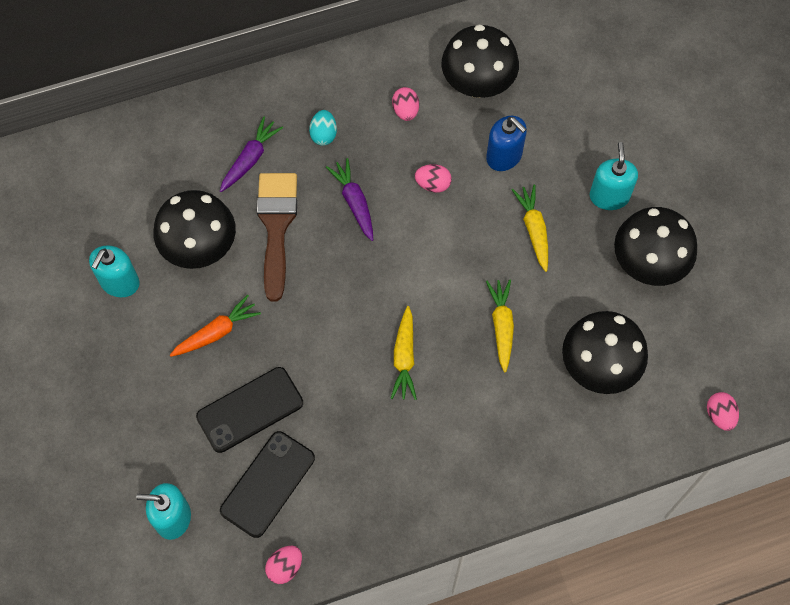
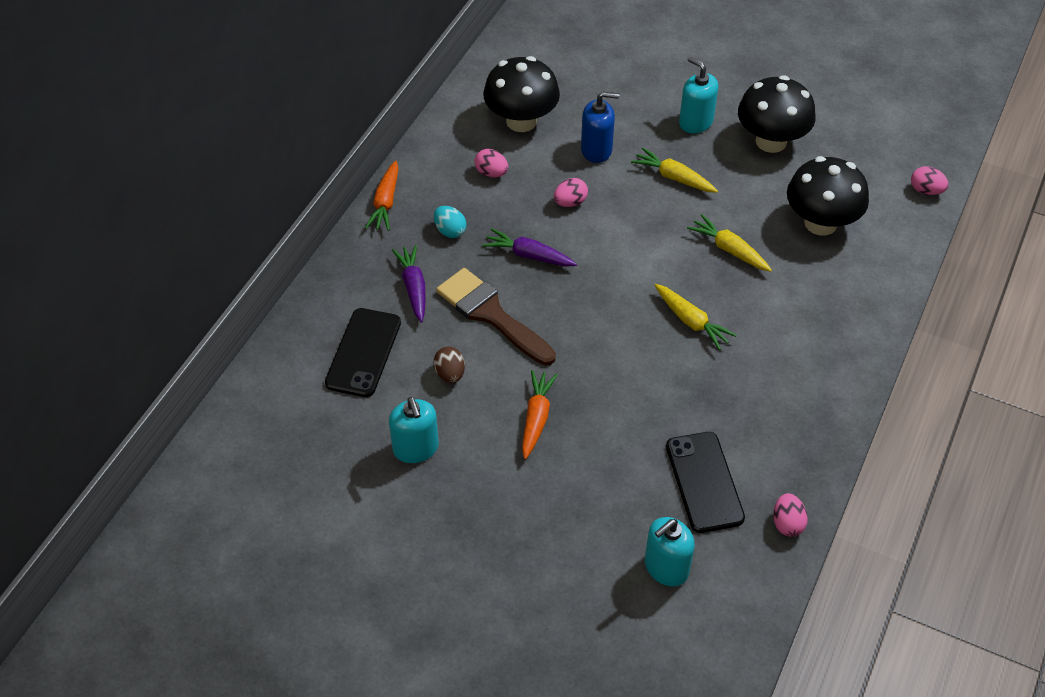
camera: 45 degrees left, 15 degrees down
black mushroom [154,190,236,269] -> brown egg [434,347,465,383]
black phone [196,367,303,453] -> black phone moved to [325,308,401,397]
none -> orange carrot [365,161,398,231]

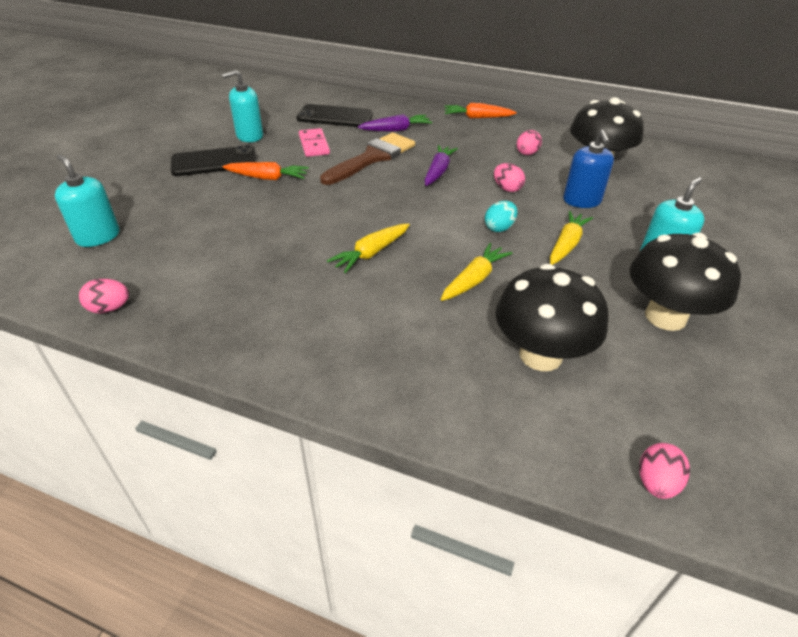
camera: 85 degrees right, 10 degrees down
turquoise egg [434,206,467,238] -> turquoise egg moved to [485,201,518,232]
brown egg [434,347,465,383] -> pink domino [299,128,330,157]
black phone [666,432,745,533] -> black phone moved to [171,145,258,176]

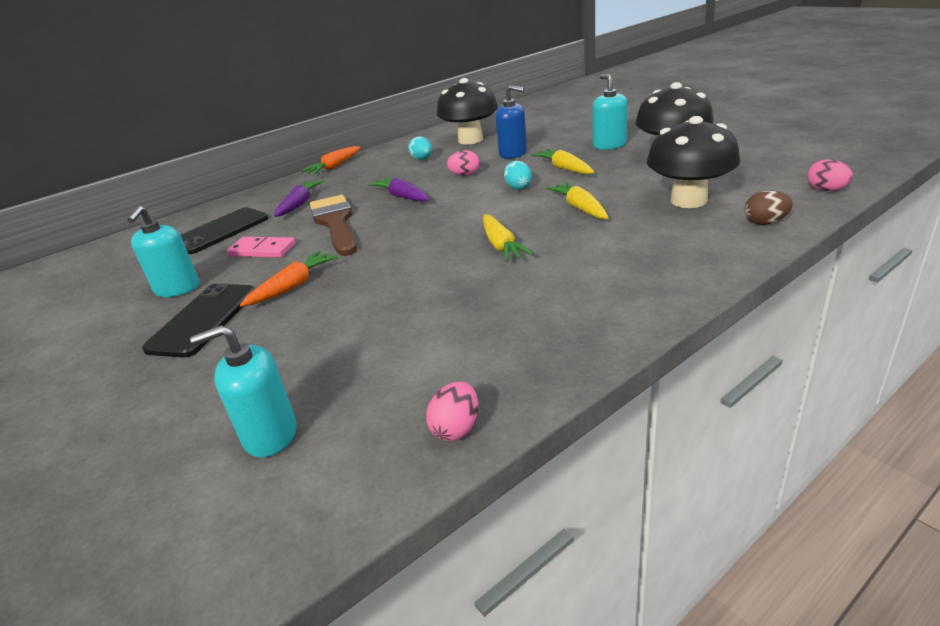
camera: 55 degrees left, 10 degrees down
pink egg [517,130,542,155] -> turquoise egg [408,136,432,160]
none -> brown egg [744,191,793,225]

